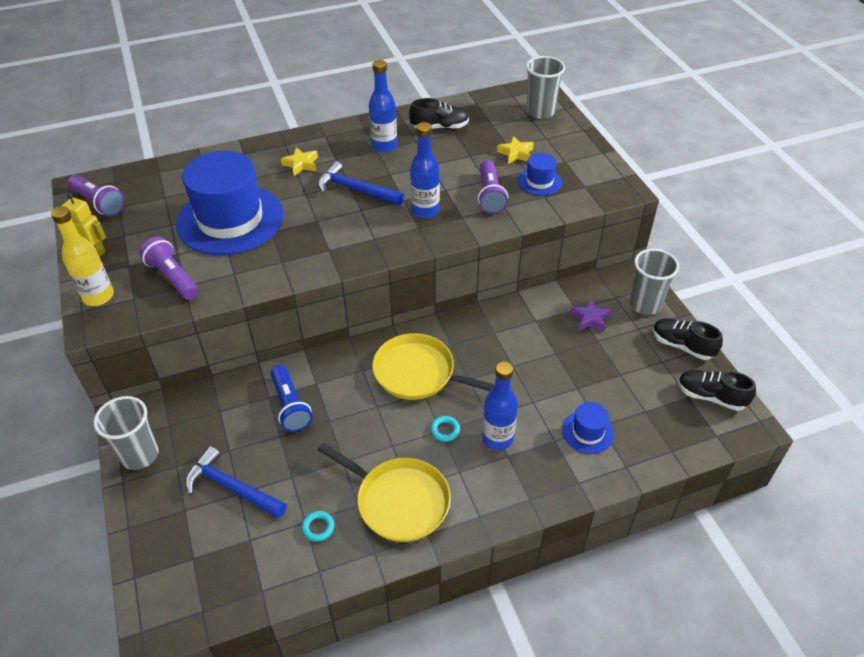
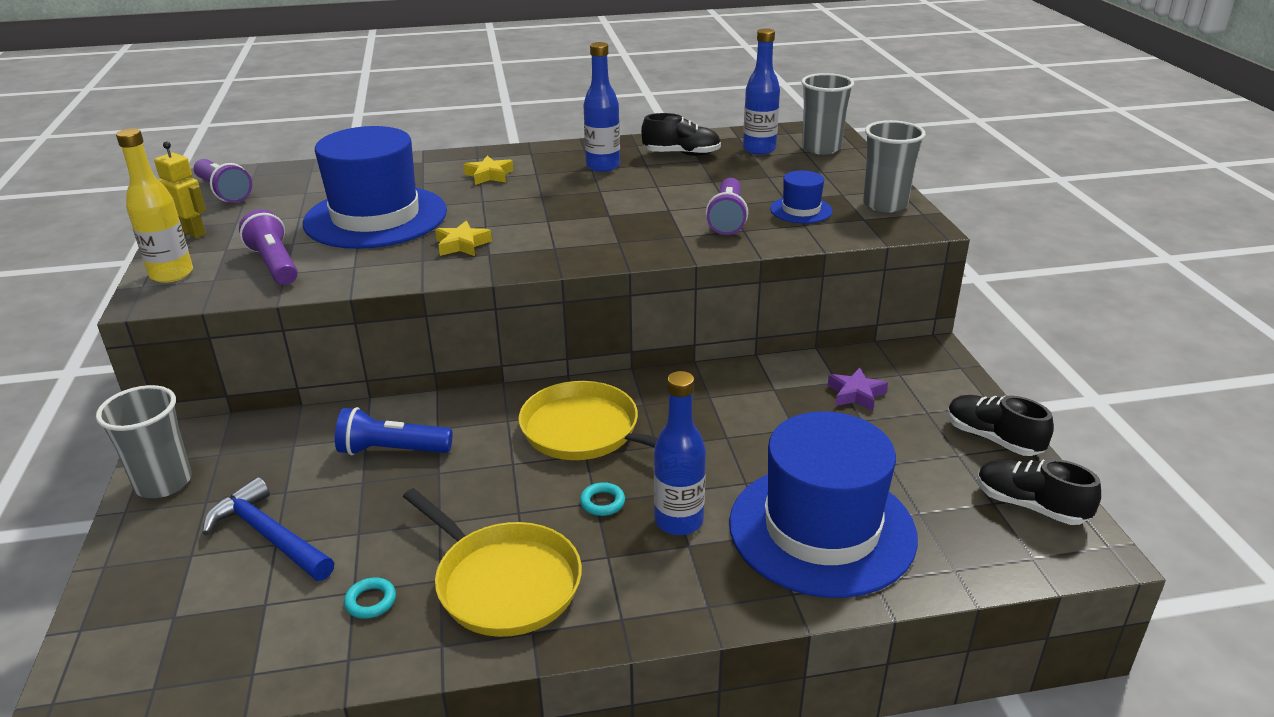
camera: 10 degrees right, 15 degrees down
blue flashlight [271,365,313,432] -> blue flashlight turned 105 degrees clockwise [335,407,453,455]
blue hammer [318,161,405,206] -> none
blue bottle [410,122,440,219] -> blue bottle moved to [743,28,780,155]
yellow star [497,136,534,164] -> yellow star moved to [435,221,492,256]
blue hat [562,402,614,454] -> blue hat [729,412,918,598], size x2.28
grey cup [629,249,679,315] -> grey cup moved to [863,120,926,213]

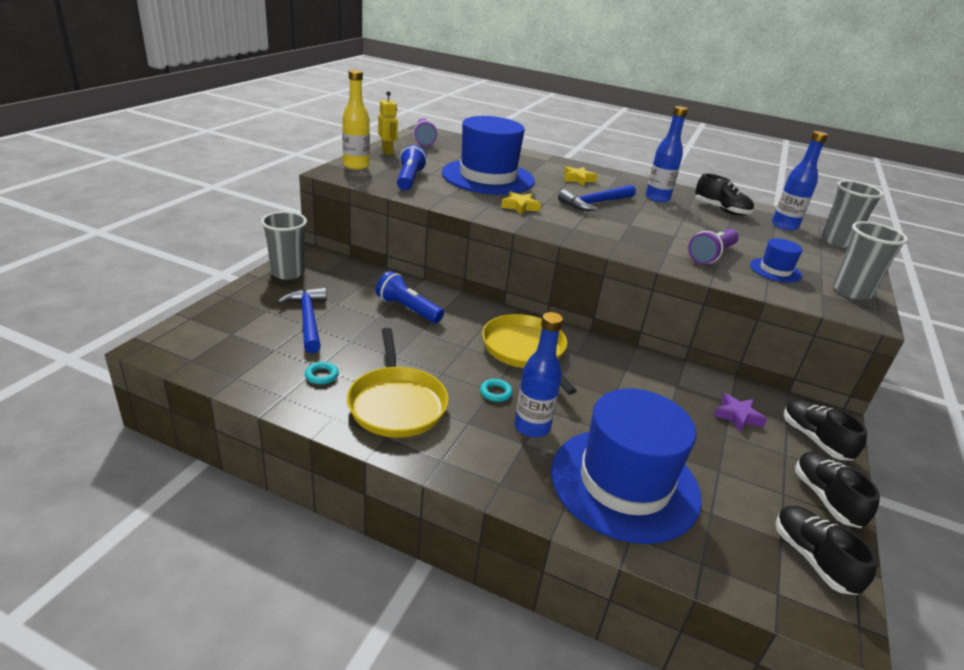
camera: 30 degrees right, 0 degrees up
purple flashlight [239,209,298,285] -> blue flashlight [397,145,427,190]
none -> blue hammer [558,185,636,211]
none -> black shoe [783,400,867,461]

